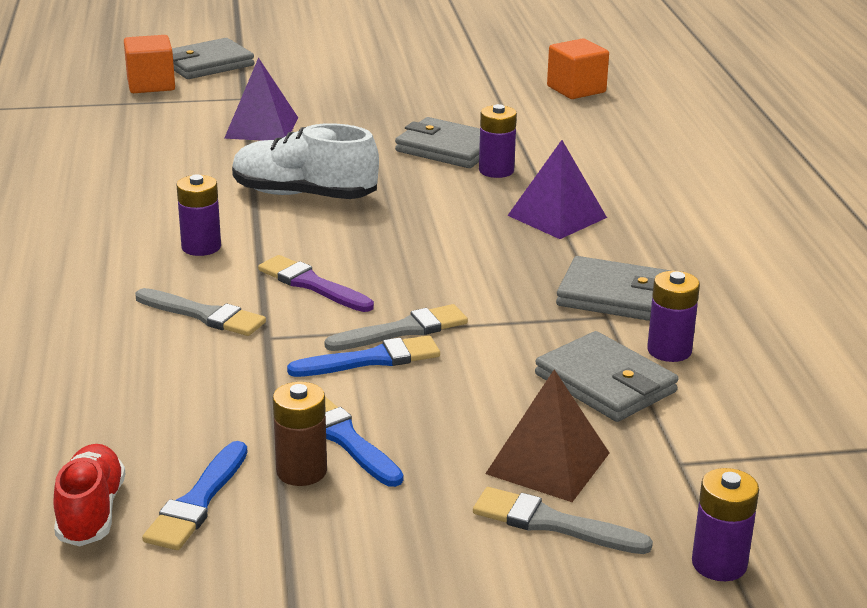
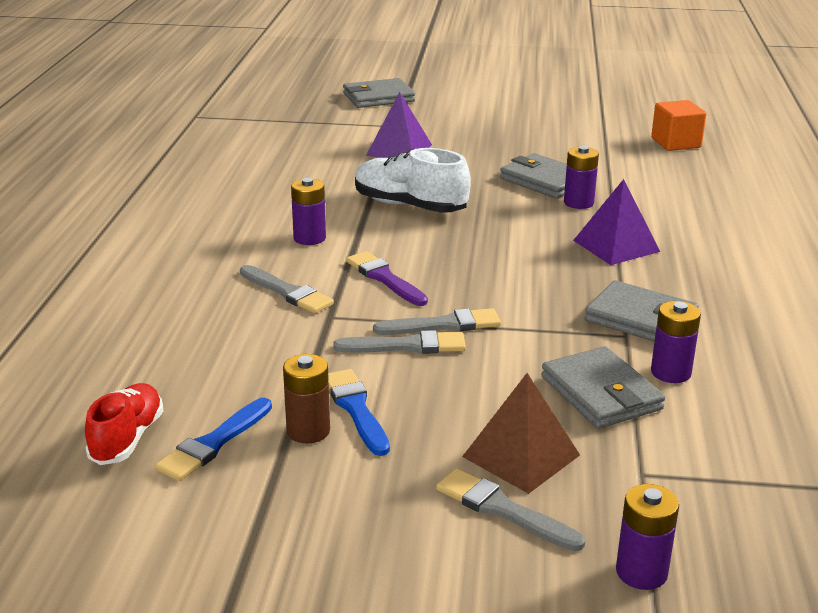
camera: 15 degrees right, 0 degrees up
orange cube [124,35,175,93] -> none
blue brush [287,335,440,377] -> grey brush [333,330,466,354]

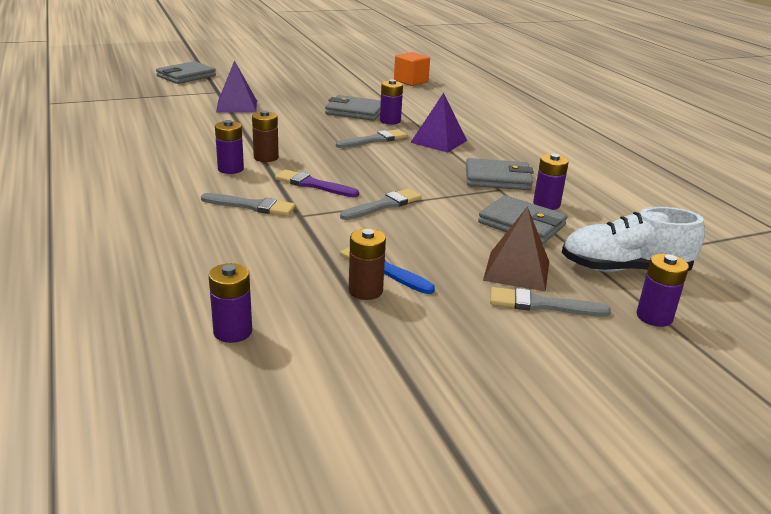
camera: 30 degrees left, 0 degrees up
red shoe [85,383,164,465] -> purple battery [209,263,252,343]
blue brush [155,398,272,481] -> none
grey brush [333,330,466,354] -> grey brush moved to [336,129,407,148]
white shoe [355,148,471,213] -> white shoe moved to [562,207,705,272]
none -> brown battery [252,110,279,162]

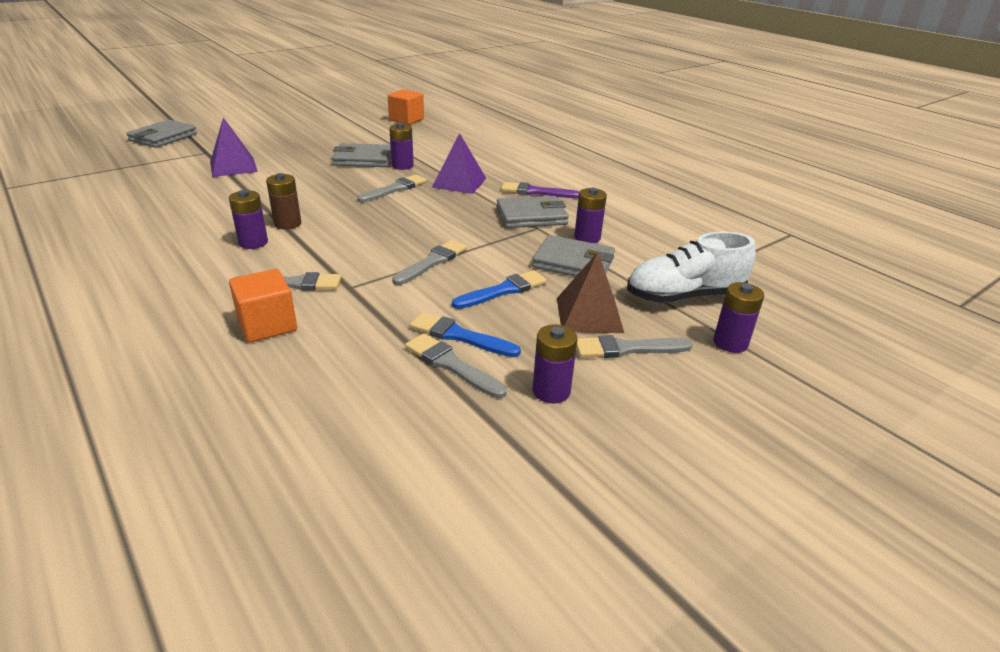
camera: 15 degrees left, 5 degrees up
purple battery [209,263,252,343] -> purple battery moved to [533,324,578,403]
purple brush [275,170,359,197] -> purple brush moved to [501,182,579,198]
brown battery [349,228,386,300] -> grey brush [405,333,507,399]
none -> orange cube [229,269,297,342]
none -> blue brush [452,270,547,309]

